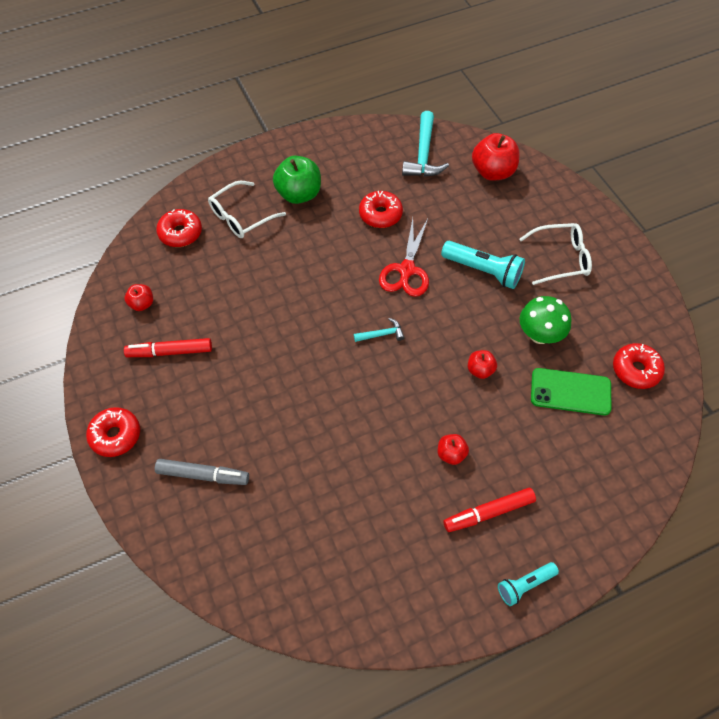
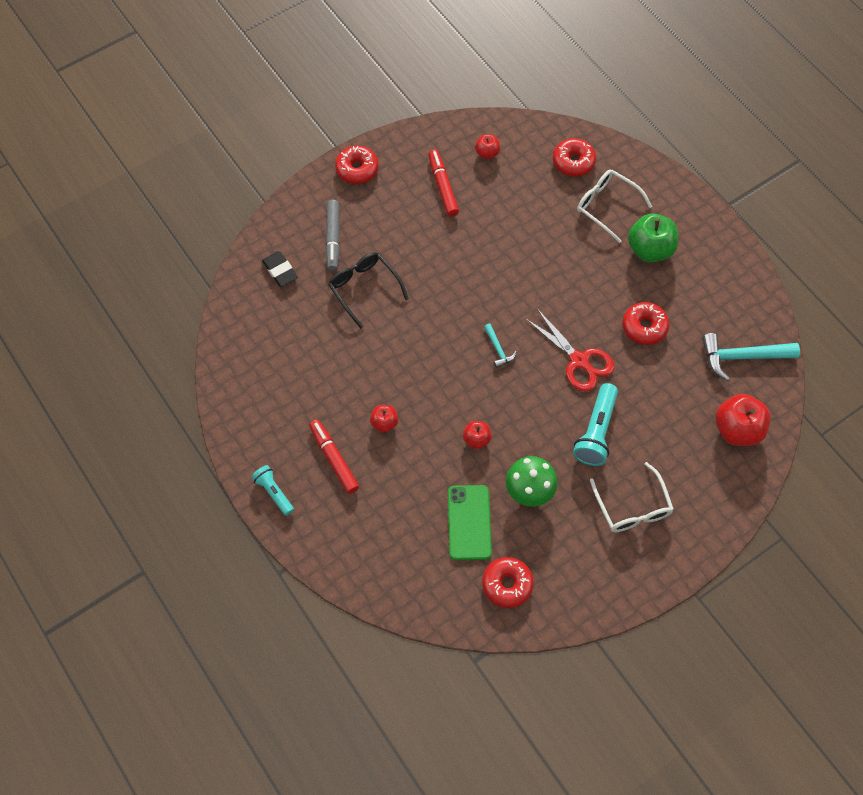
camera: 80 degrees right, 5 degrees up
red scissors [379,218,429,297] -> red scissors turned 135 degrees counterclockwise [526,309,614,392]
none -> black eraser [262,251,298,287]
none -> black glasses [328,252,409,329]

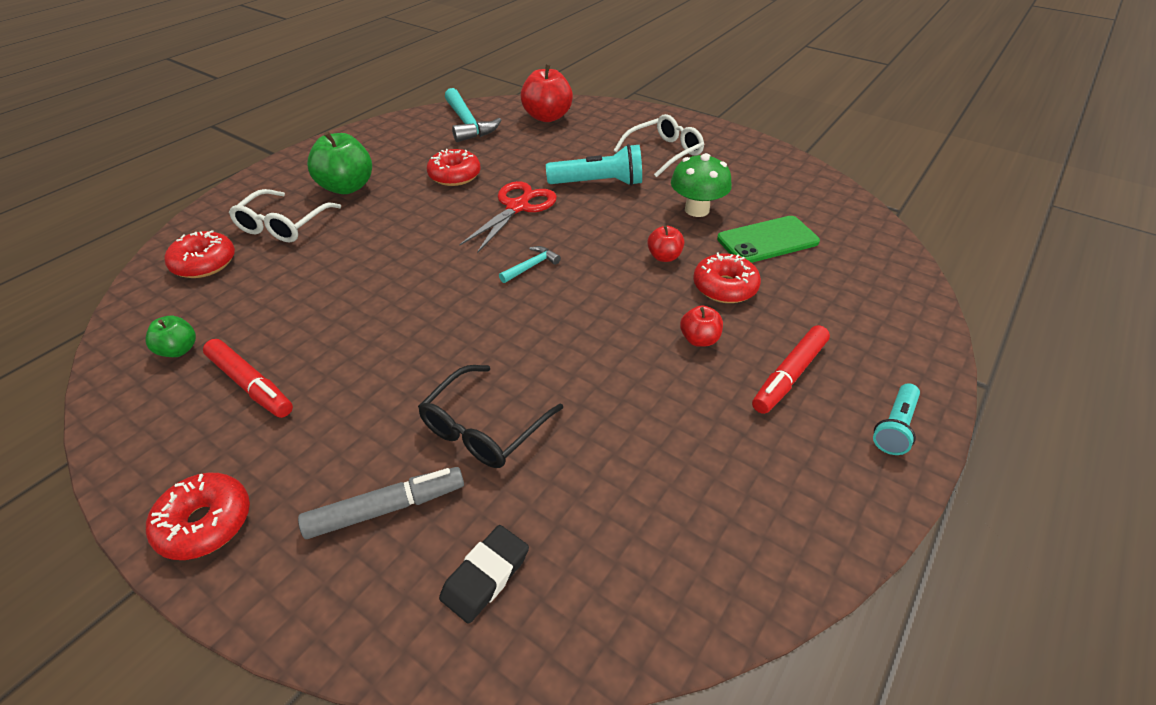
camera: 110 degrees left, 20 degrees down
red marker [428,150,459,216] -> red marker turned 105 degrees counterclockwise [203,339,293,418]
red apple [475,134,500,159] -> green apple [145,316,196,357]
red donut [482,557,534,608] -> red donut moved to [693,253,761,303]

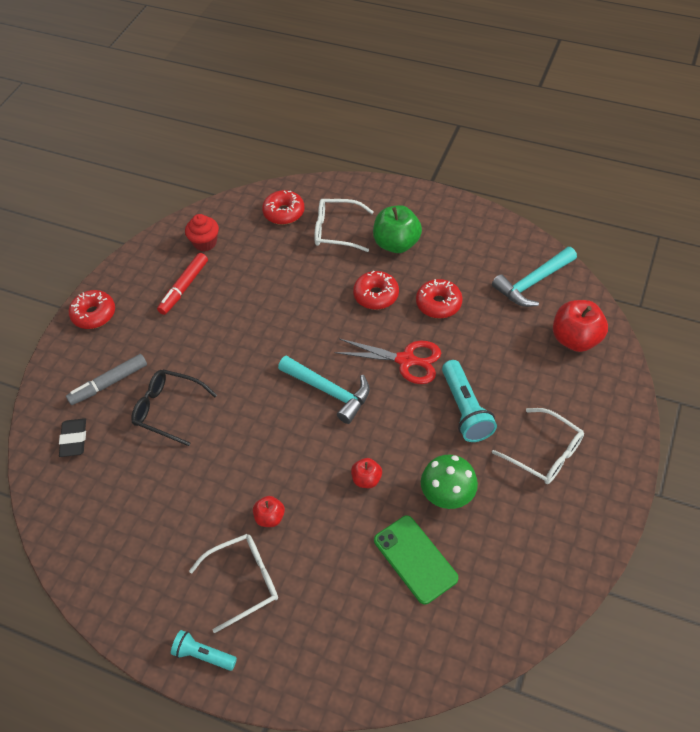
camera: 80 degrees right, 10 degrees up
green apple [145,316,196,357] -> red cupcake [185,214,219,251]
grey marker [298,467,464,539] -> grey marker turned 90 degrees clockwise [66,354,147,405]
black eraser [439,525,529,624] -> black eraser turned 60 degrees clockwise [59,418,86,457]
turquoise hammer [499,246,561,283] -> turquoise hammer [278,356,370,424], size x1.96
red donut [693,253,761,303] -> red donut moved to [353,271,399,310]
red marker [752,325,830,414] -> white glasses [189,534,278,633]

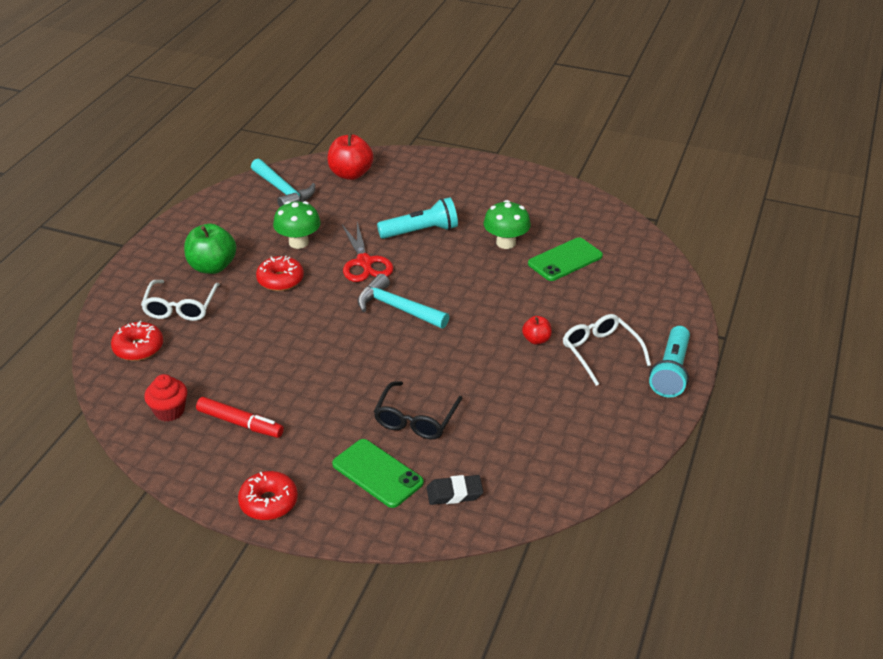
camera: 95 degrees left, 15 degrees down
grey marker [66,354,147,405] -> green phone [332,439,424,508]
turquoise flashlight [171,630,237,671] -> turquoise flashlight [649,326,690,397], size x1.63
turquoise hammer [278,356,370,424] -> turquoise hammer turned 90 degrees counterclockwise [357,274,449,329]
red scissors [335,339,441,384] -> red scissors turned 150 degrees clockwise [342,222,393,282]
red apple [351,458,382,488] -> none
red donut [416,279,462,318] -> green mushroom [273,201,321,249]
white glasses [492,408,584,484] -> none

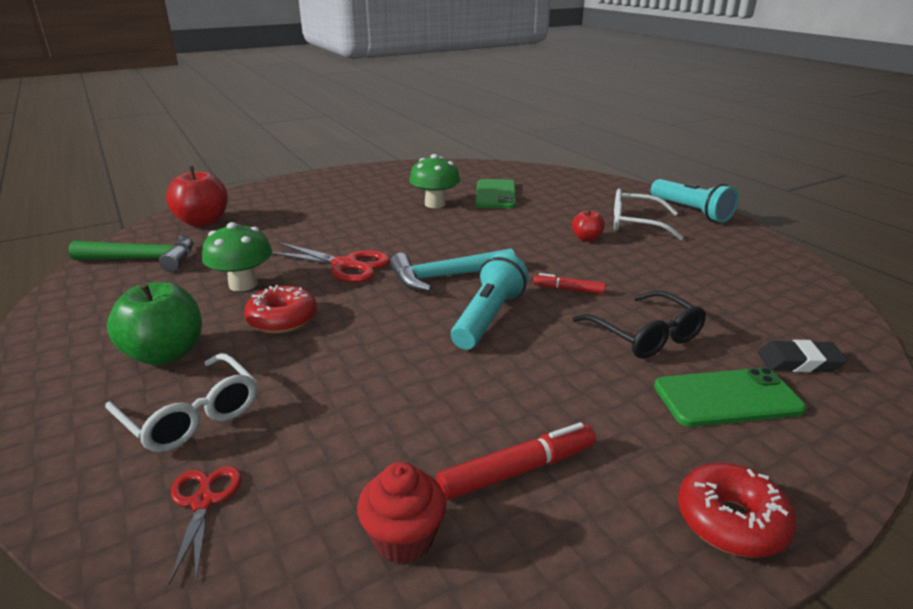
camera: 50 degrees left, 10 degrees down
red donut [111,321,163,361] -> red scissors [169,466,242,585]
turquoise hammer [251,159,315,207] -> green hammer [68,235,193,272]
turquoise flashlight [377,197,458,239] -> turquoise flashlight moved to [451,253,528,350]
black eraser [427,475,483,505] -> black eraser turned 60 degrees clockwise [758,340,848,372]
none -> red marker [533,273,606,294]

